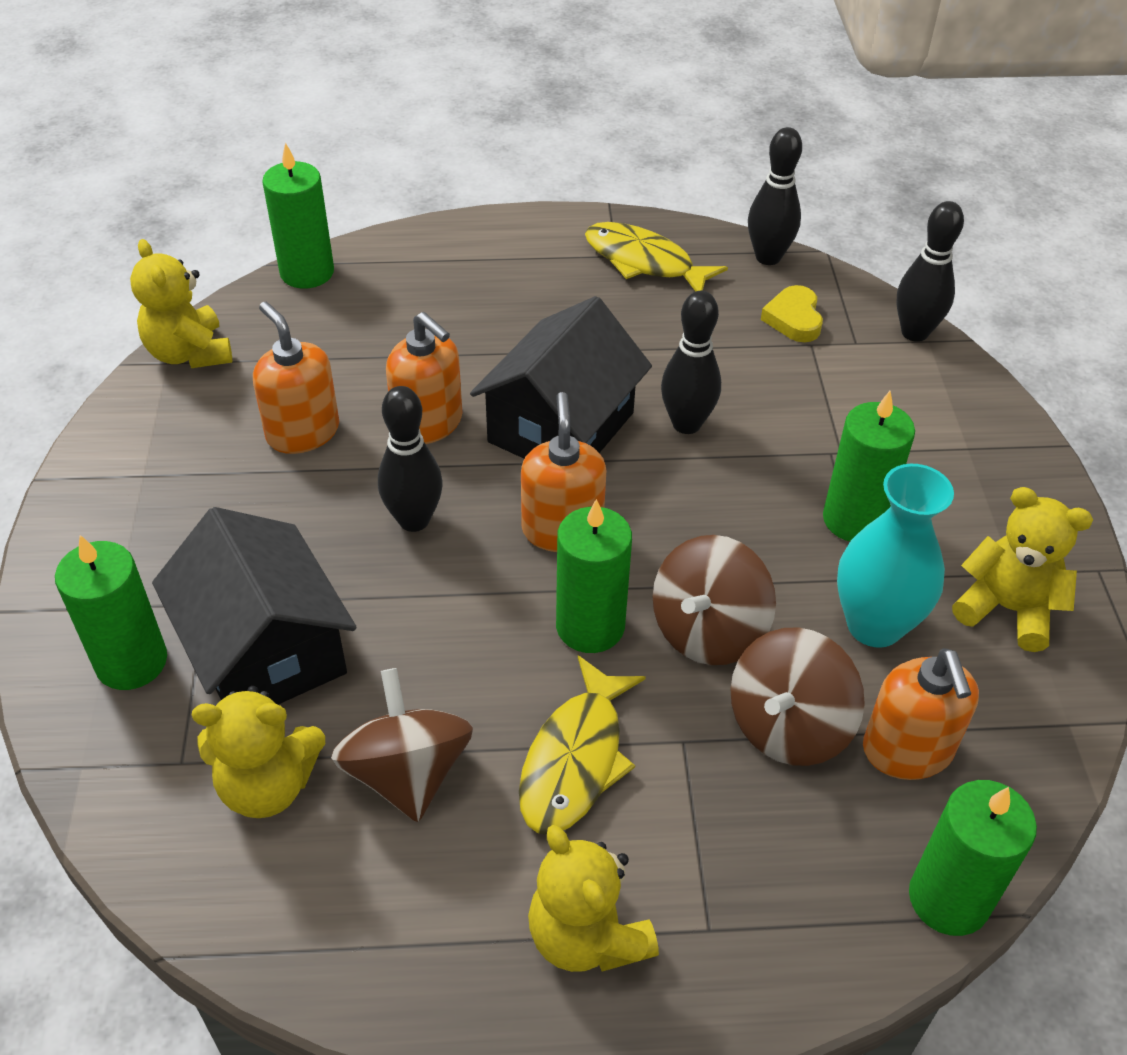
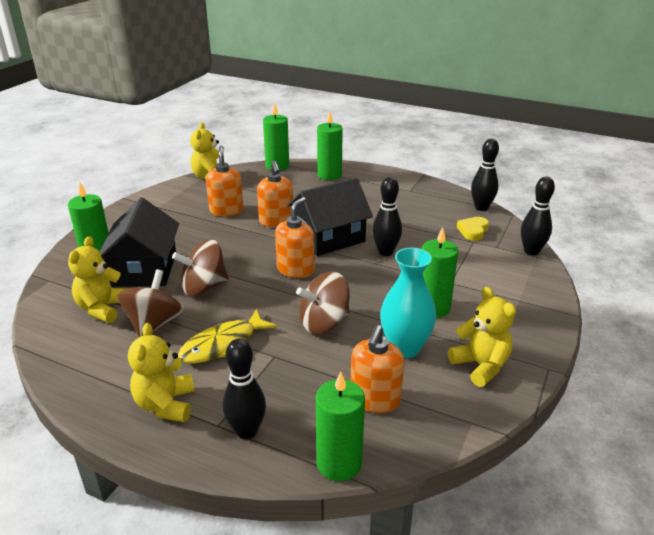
camera: 30 degrees right, 15 degrees down
yellow teddy bear [192,686,325,818] -> yellow teddy bear turned 75 degrees clockwise [68,236,129,323]
black bowling pin [378,386,443,532] -> black bowling pin moved to [223,339,266,440]
green candle [556,499,632,653] -> green candle moved to [317,111,343,180]
yellow fish [585,222,728,292] -> none
brown spinning top [730,627,865,766] -> brown spinning top moved to [172,240,229,296]

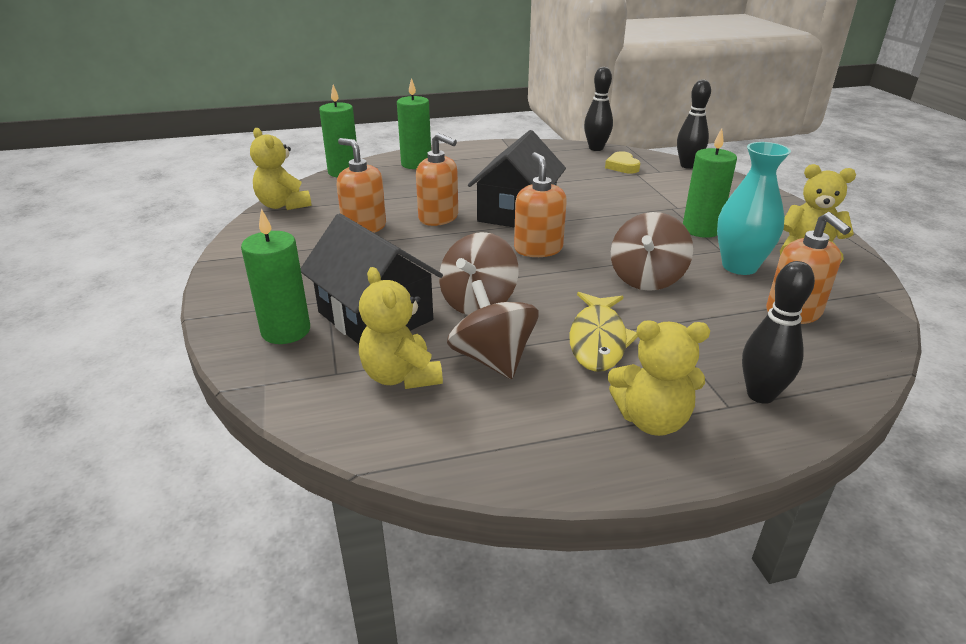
camera: 40 degrees left, 0 degrees up
yellow teddy bear [128,323,195,422] -> yellow teddy bear turned 45 degrees counterclockwise [608,320,710,436]
green candle [316,371,365,481] -> none
black bowling pin [372,177,402,256] -> none

